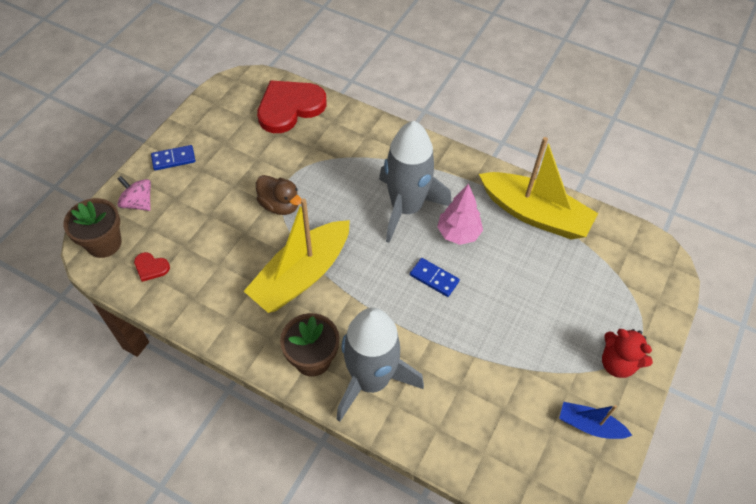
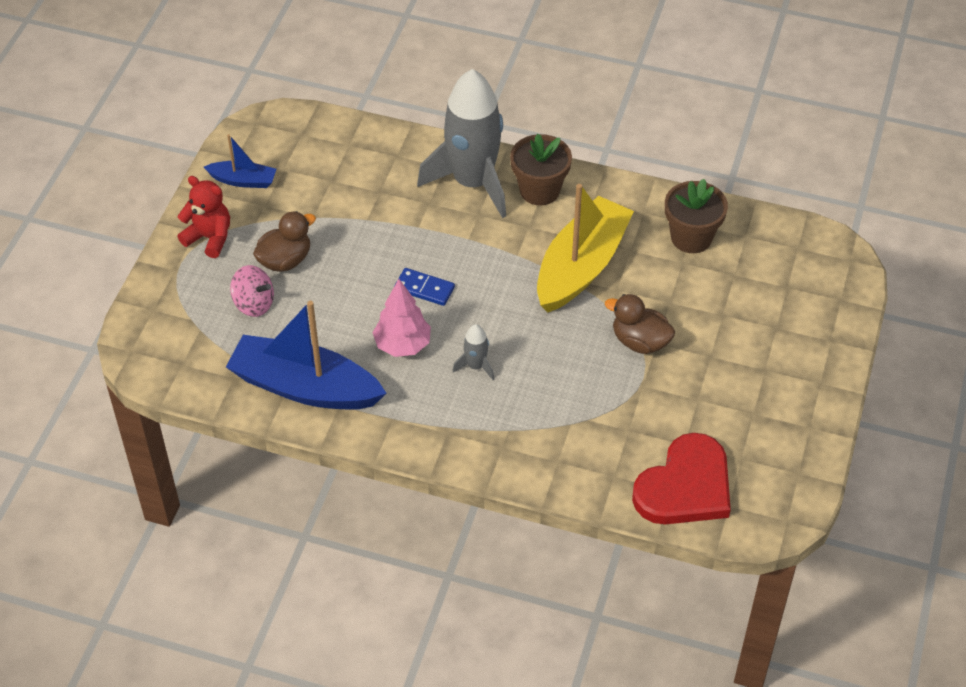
camera: 170 degrees right, 5 degrees down
brown flower pot [63,198,122,258] -> brown flower pot moved to [665,179,728,253]
pink spinning top [117,176,151,211] -> pink spinning top moved to [230,265,274,317]
red heart [134,252,170,282] -> none
blue domino [151,145,195,171] -> none
grey rocket [379,121,451,243] -> grey rocket [452,324,494,380], size x0.40
yellow boat [479,137,598,240] -> blue boat [226,301,387,410]
none -> brown duck [253,211,316,272]

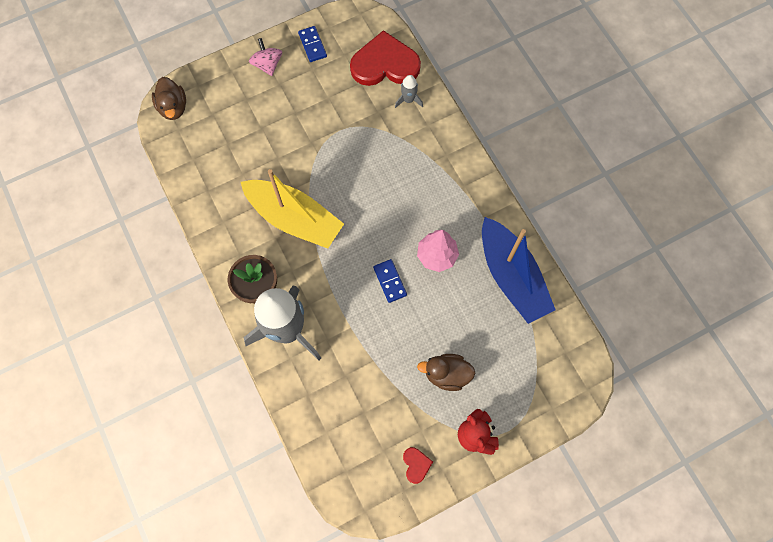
camera: 135 degrees left, 20 degrees up
blue boat [204,134,276,188] -> red heart [403,447,433,484]
pink spinning top [230,265,274,317] -> pink spinning top moved to [249,38,282,76]
grey rocket [452,324,494,380] -> grey rocket moved to [395,75,423,108]
yellow boat [537,184,634,313] -> yellow boat turned 135 degrees counterclockwise [241,169,344,249]
brown duck [605,294,675,354] -> brown duck moved to [152,77,186,120]
brown flower pot [665,179,728,253] -> none
none -> blue domino [298,26,327,62]

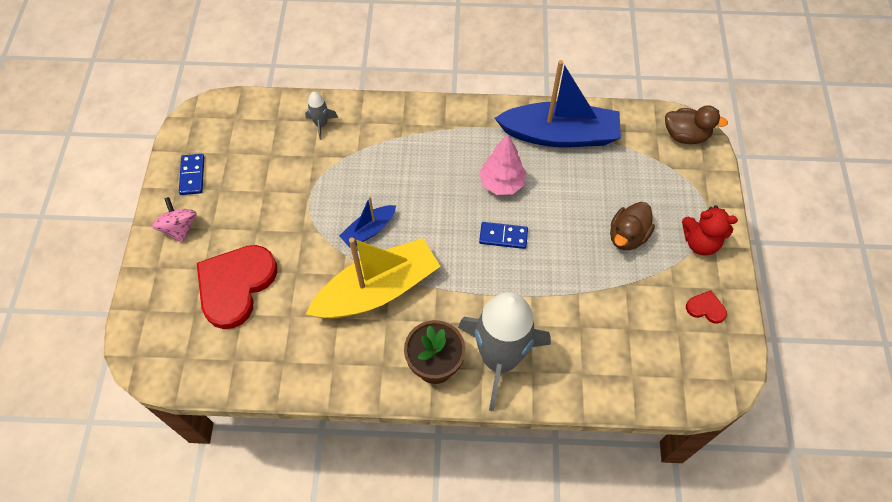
camera: 60 degrees left, 10 degrees down
brown duck [152,77,186,120] -> brown duck moved to [665,105,728,144]
pink spinning top [249,38,282,76] -> pink spinning top turned 60 degrees clockwise [152,197,197,243]
blue domino [298,26,327,62] -> blue domino turned 75 degrees clockwise [179,154,204,195]
red heart [350,30,421,86] -> red heart moved to [197,245,277,329]
none -> blue boat [339,196,396,248]

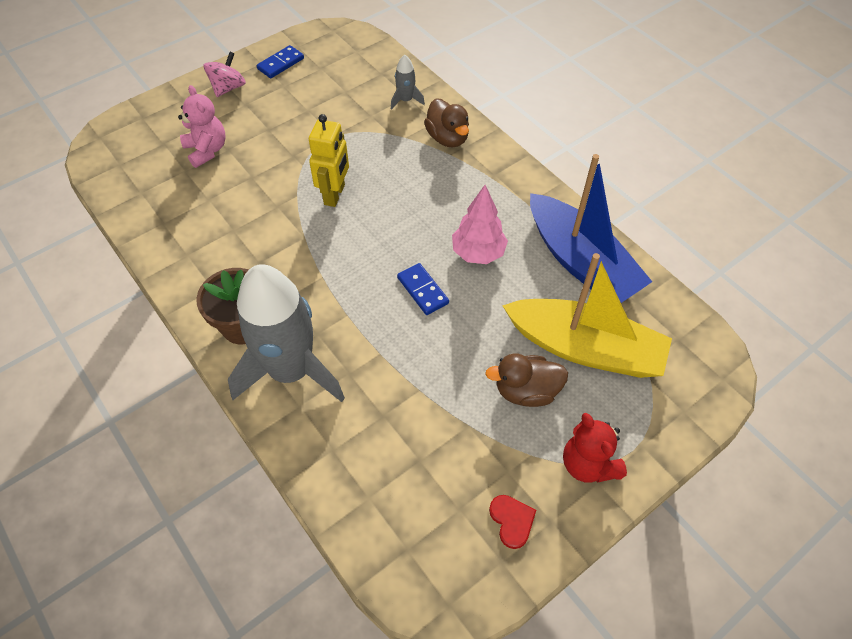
camera: 50 degrees right, 5 degrees down
red heart [197,245,277,329] -> pink teddy bear [178,85,226,168]
yellow boat [306,237,441,318] -> yellow boat moved to [502,253,672,378]
blue boat [339,196,396,248] -> yellow robot [309,114,349,207]
brown duck [665,105,728,144] -> brown duck moved to [424,98,469,147]

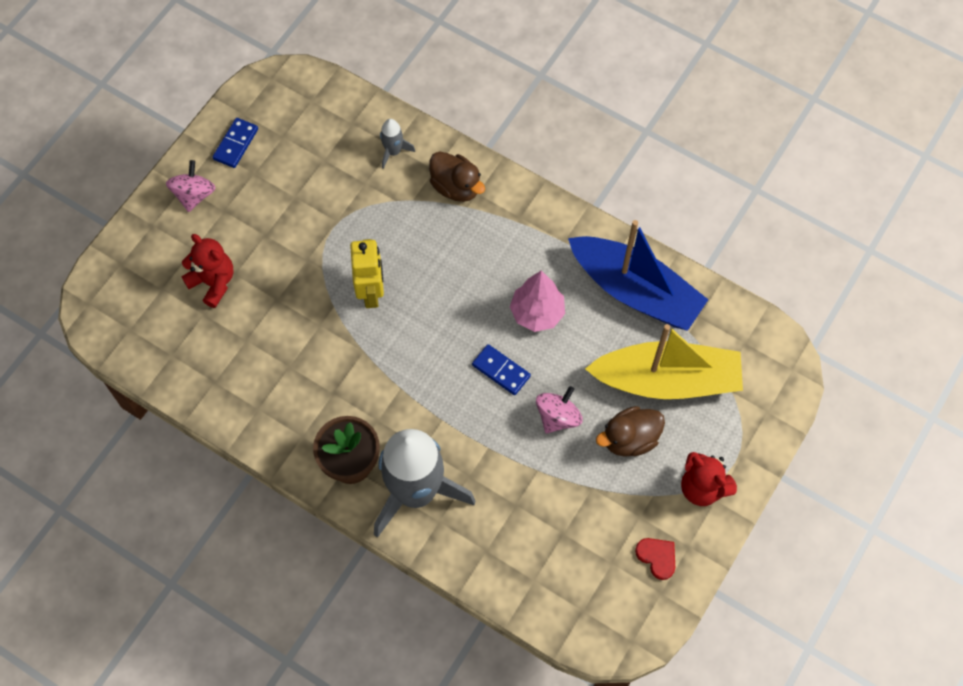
camera: 20 degrees left, 10 degrees up
pink teddy bear [178,85,226,168] -> red teddy bear [181,234,233,308]
none -> pink spinning top [536,386,582,433]

